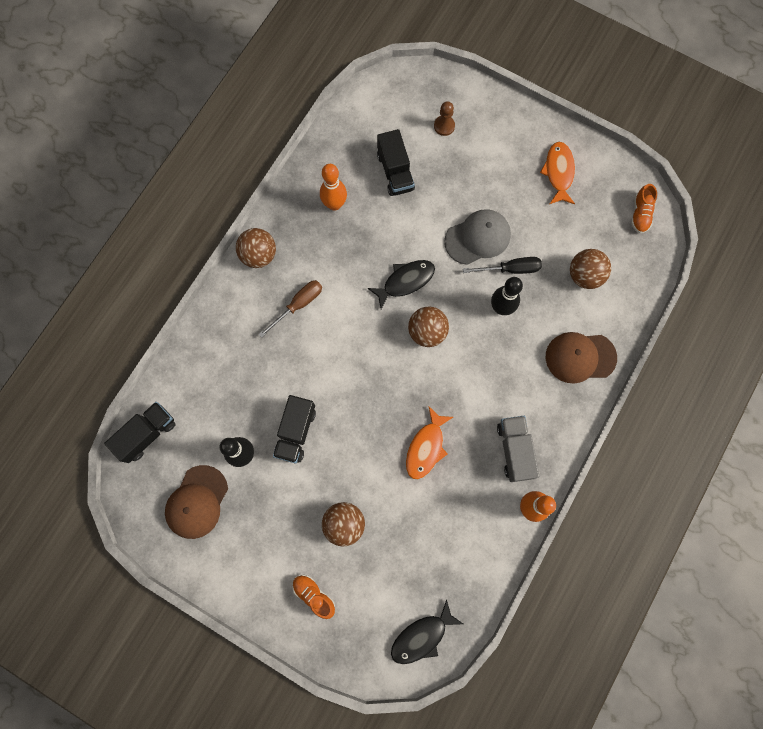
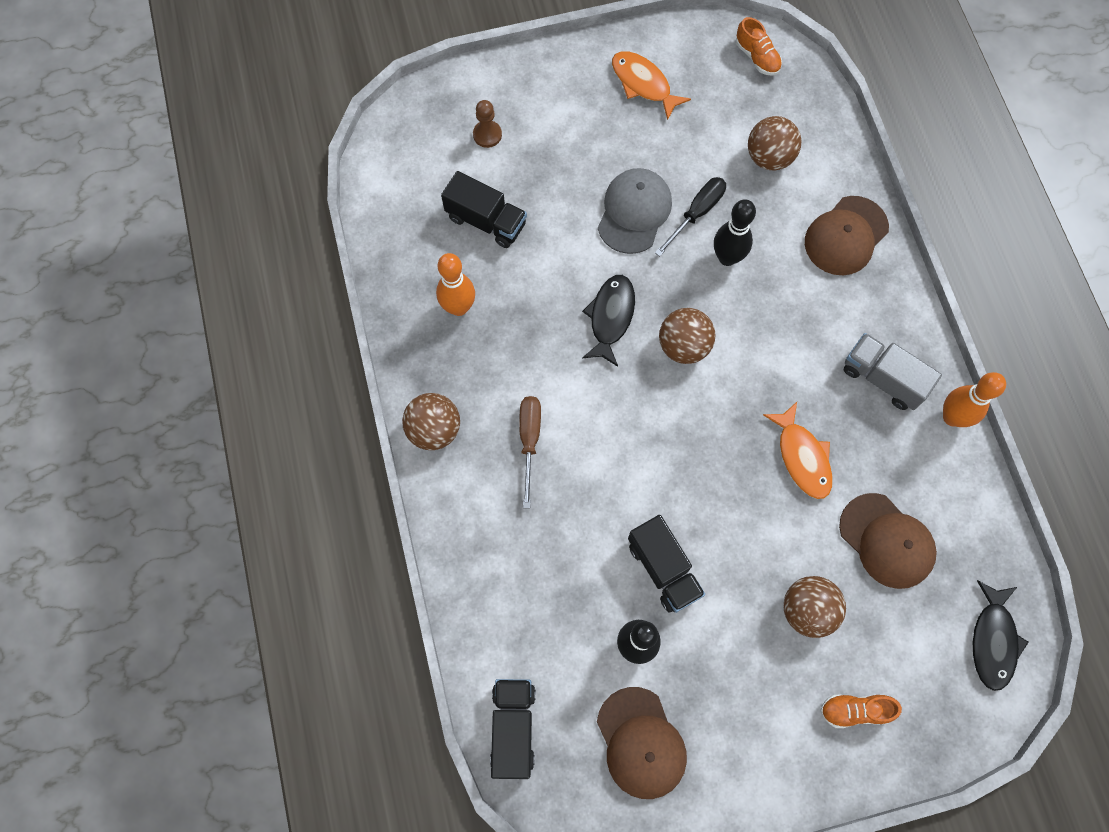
camera: 45 degrees left, 5 degrees down
none -> brown cap [839,493,937,589]

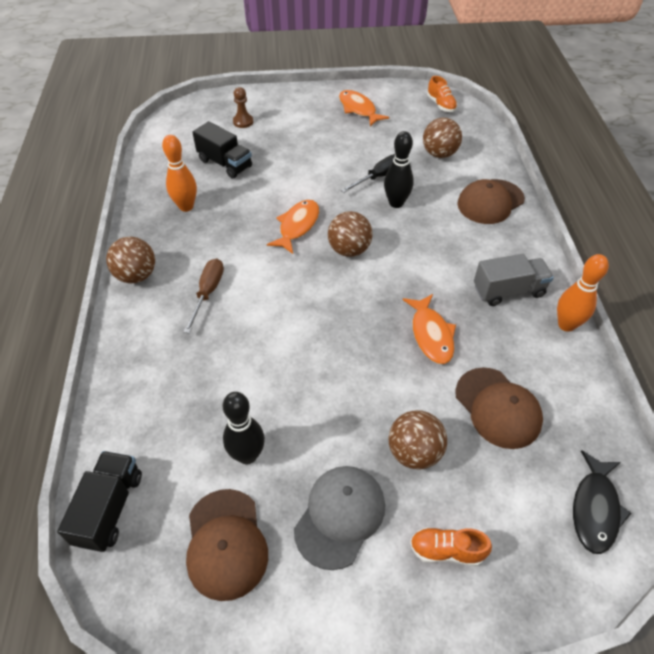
camera: 10 degrees right, 20 degrees down
black fish [582,275,635,367] -> orange fish [267,200,319,254]
grey cap [598,168,672,254] -> grey cap moved to [294,466,385,570]
black truck [628,515,705,613] -> none
grey truck [844,333,942,410] -> grey truck turned 120 degrees clockwise [474,254,554,306]

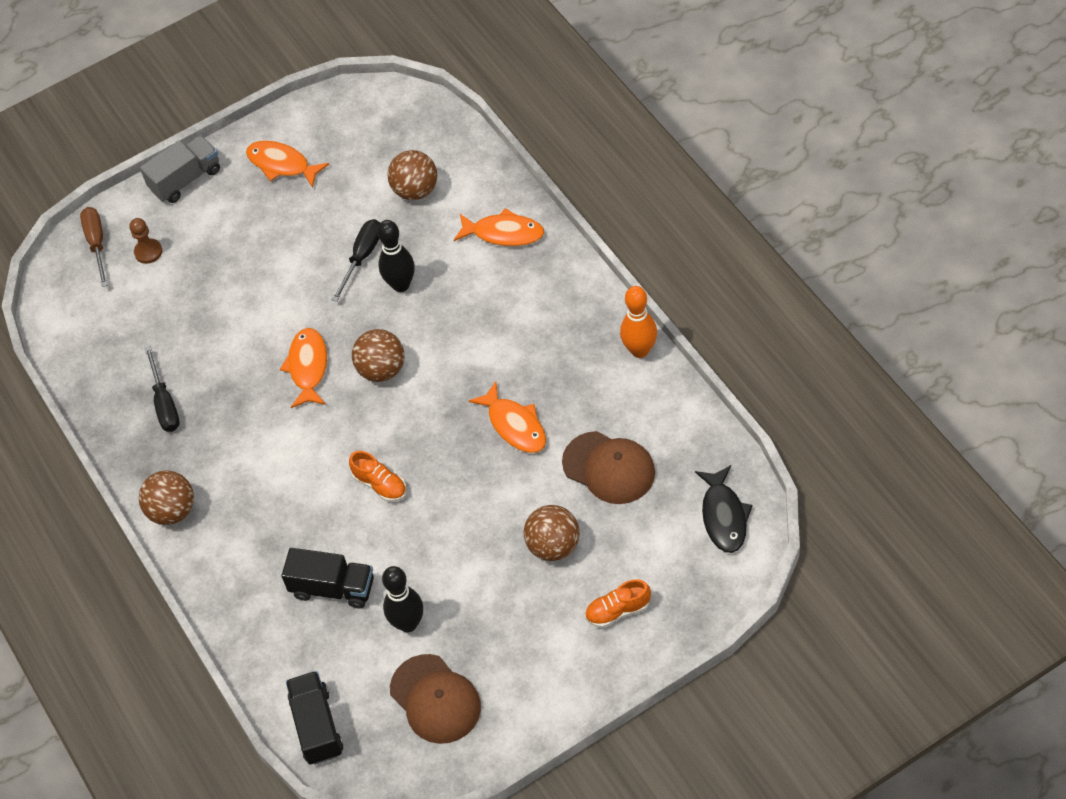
camera: 20 degrees left, 5 degrees up
orange bowling pin [162,135,197,212] -> black screwdriver [145,346,180,432]
brown screwdriver [184,258,224,333] -> brown screwdriver moved to [80,207,108,287]
black truck [192,121,252,179] -> black truck moved to [281,548,374,609]
grey cap [294,466,385,570] -> none
orange shoe [427,76,457,112] -> orange shoe moved to [349,451,406,502]
brown cap [457,179,525,224] -> orange fish [454,208,544,246]
grey truck [474,254,554,306] -> grey truck moved to [140,135,220,203]

